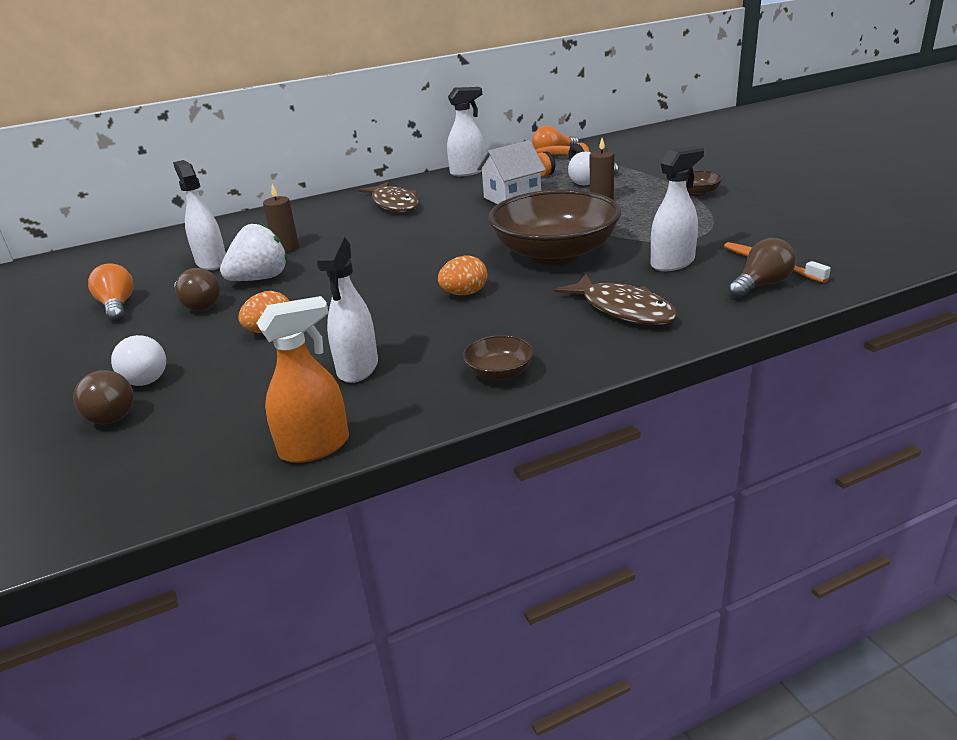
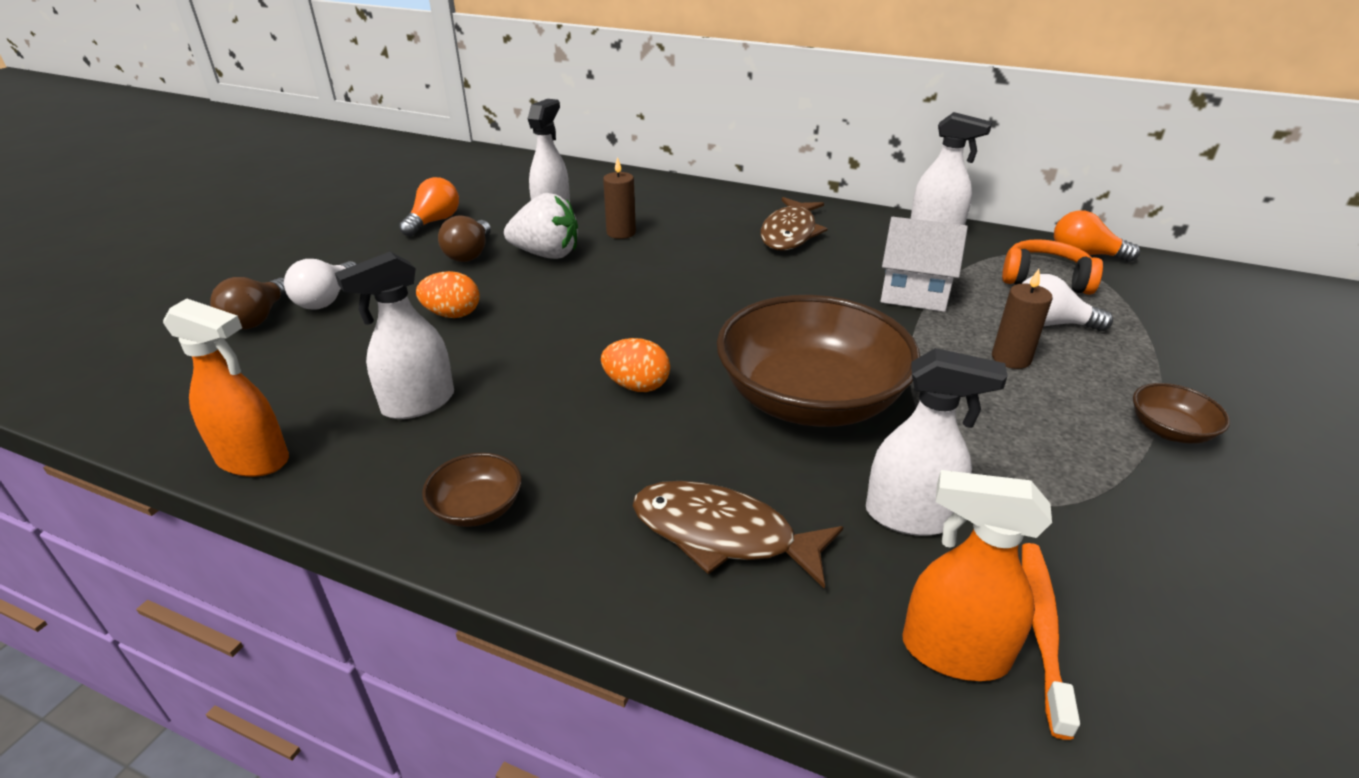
camera: 45 degrees right, 5 degrees up
brown fish [554,274,678,325] -> brown fish turned 105 degrees clockwise [633,481,843,589]
brown light bulb [728,238,796,299] -> orange spray bottle [902,470,1052,681]

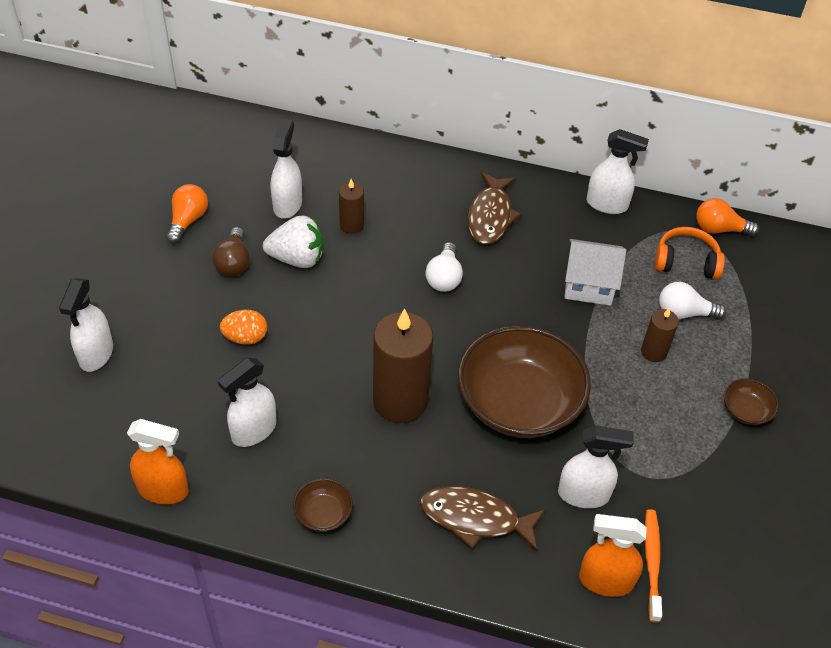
camera: 10 degrees left, 15 degrees up
brown light bulb [210,277,288,330] -> white spray bottle [59,278,113,372]
white light bulb [284,259,357,310] -> white light bulb moved to [425,242,463,292]
orange egg [601,338,670,392] -> brown candle [373,309,433,423]

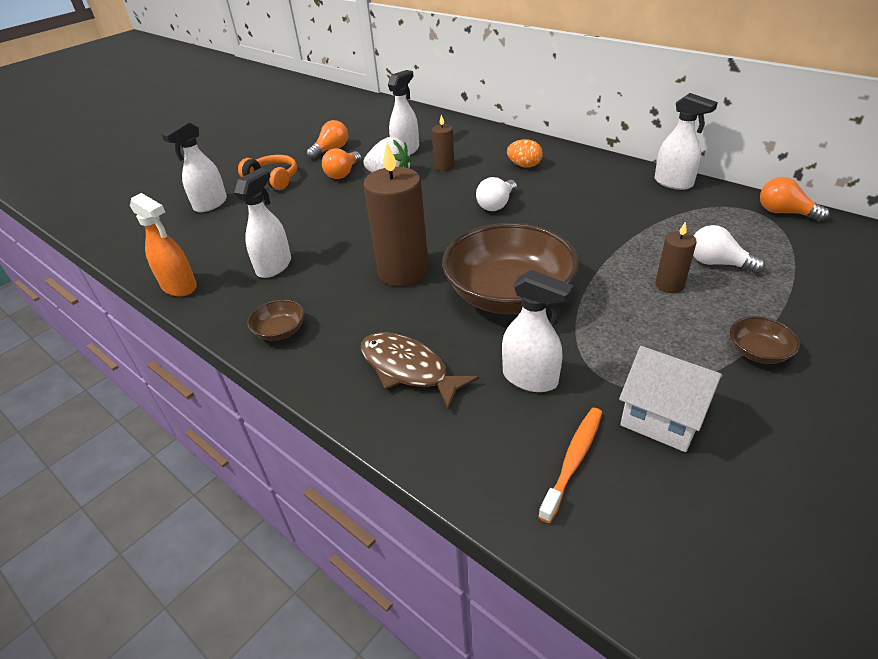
camera: 30 degrees right, 10 degrees down
brown light bulb [212,227,250,276] -> orange light bulb [322,148,361,179]
white spray bottle [218,358,277,447] -> white spray bottle turned 135 degrees clockwise [234,168,291,278]
orange egg [220,310,267,345] -> orange egg moved to [507,139,543,168]
brown fish [468,172,521,245] -> none
white house [564,239,626,306] -> white house moved to [619,346,723,452]
orange spray bottle [579,514,647,597] -> none
orange headphones [655,227,725,280] -> orange headphones moved to [238,155,297,190]

